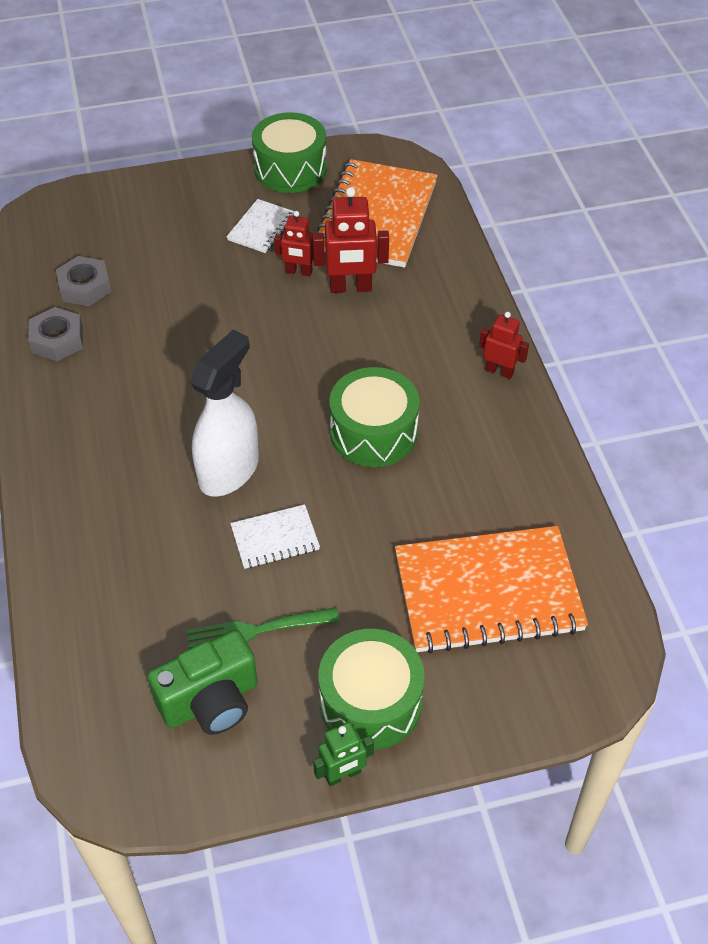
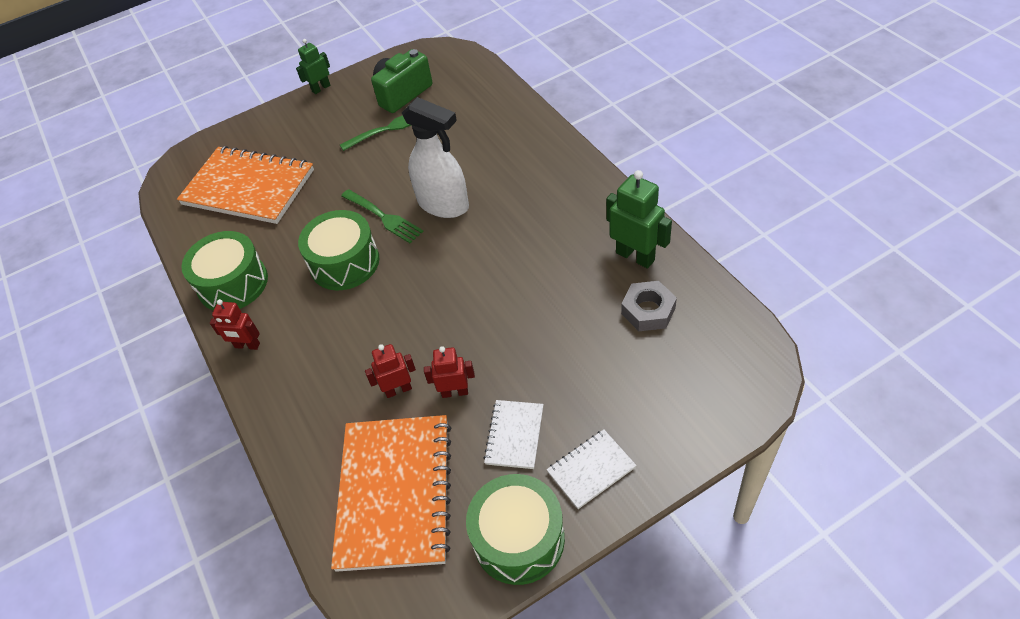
camera: 170 degrees right, 0 degrees up
grey nut [28,307,83,361] -> green robot [606,170,672,268]
white spray bottle [190,330,259,497] -> white spray bottle turned 75 degrees counterclockwise [402,97,469,218]
white notebook [230,504,320,569] -> white notebook moved to [547,430,636,509]
red robot [313,187,389,293] -> red robot [365,344,416,398], size x0.63
green drum [318,629,425,750] -> green drum moved to [181,231,268,311]
orange notebook [395,526,588,654] -> orange notebook turned 45 degrees clockwise [177,146,314,224]
none -> green fork [341,189,424,243]

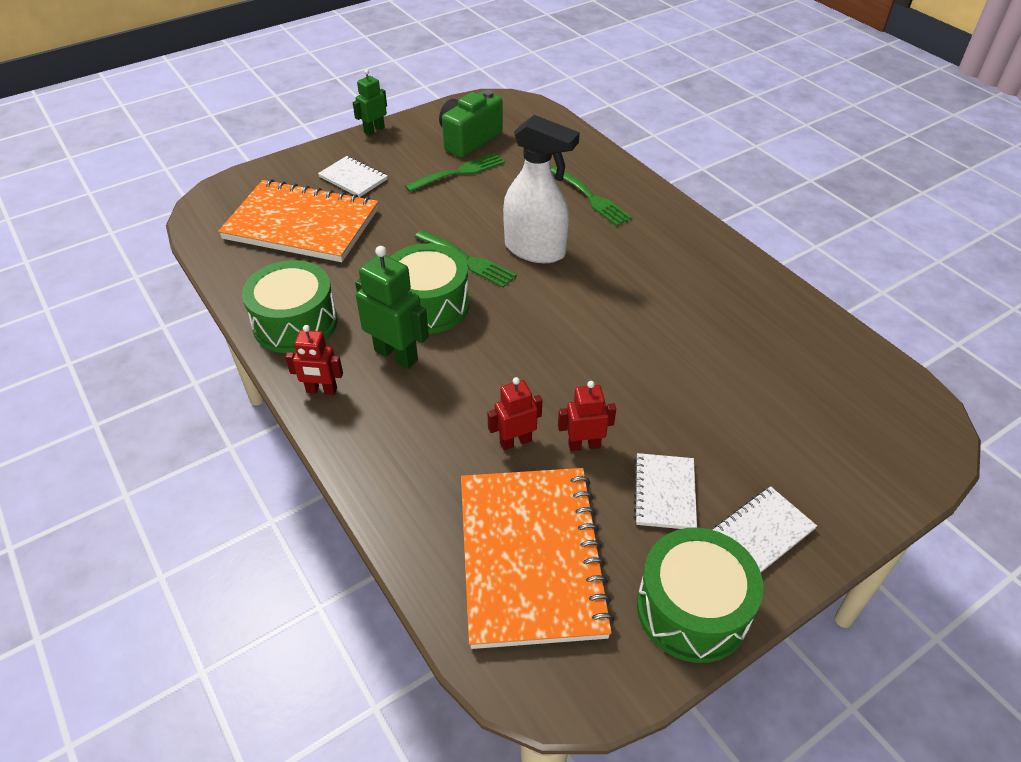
camera: 10 degrees left, 5 degrees down
green robot [606,170,672,268] -> green robot moved to [355,246,429,369]
grey nut [621,281,677,331] -> none
none -> white notebook [318,156,388,197]
none -> green fork [551,166,632,226]

